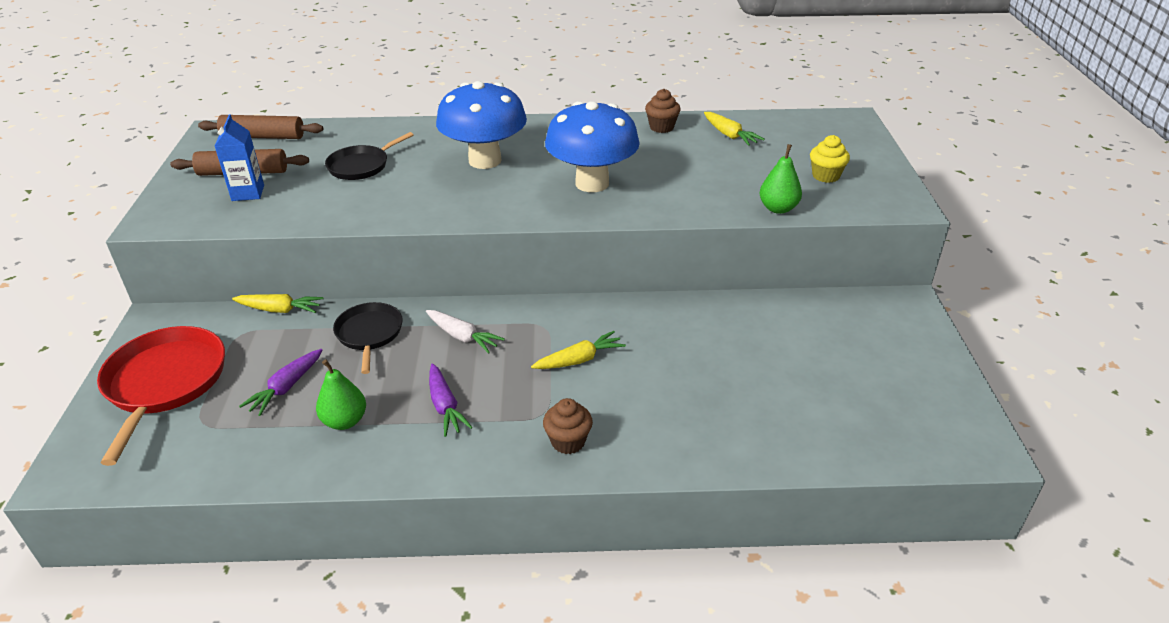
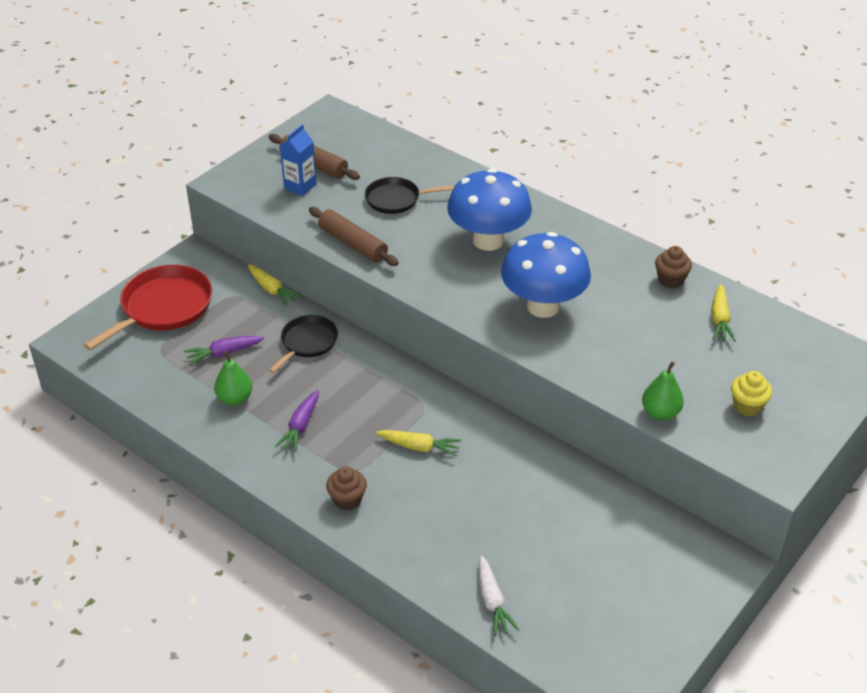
camera: 40 degrees right, 5 degrees up
brown rolling pin [198,115,323,139] -> brown rolling pin moved to [309,207,399,266]
white carrot [426,310,505,354] -> white carrot moved to [479,555,519,636]

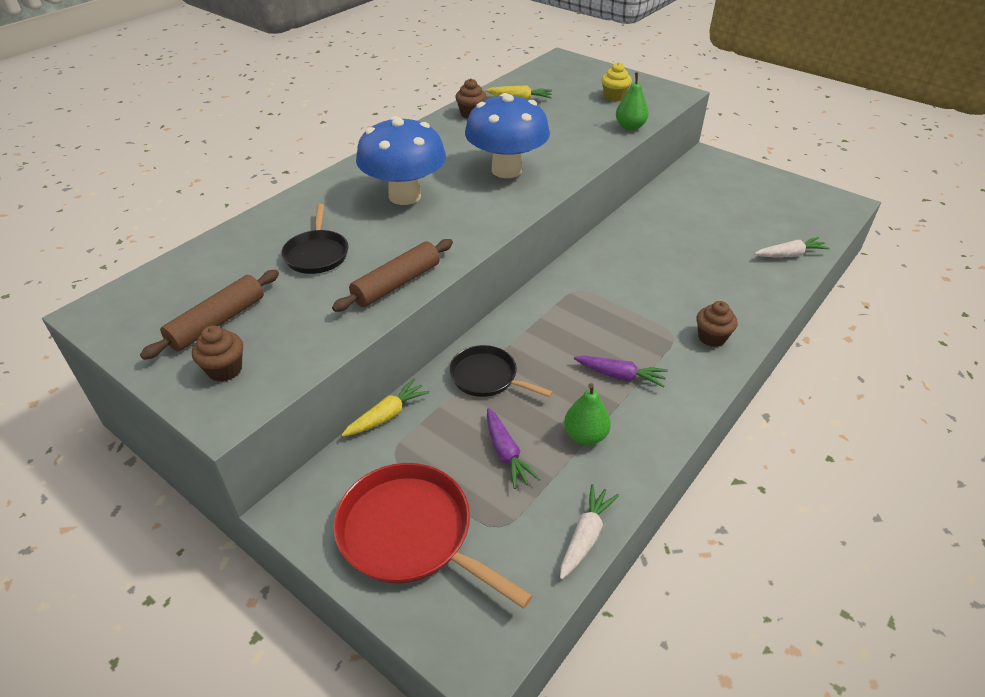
camera: 90 degrees left, 0 degrees up
blue carton [280,124,317,196] -> none
yellow carrot [376,430,462,457] -> none
none -> brown cupcake [192,325,243,382]
none -> white carrot [560,484,619,580]

